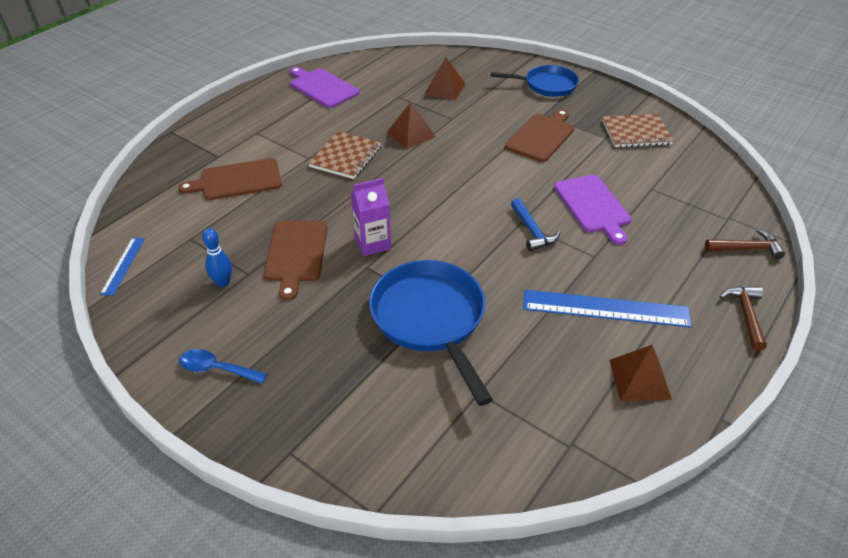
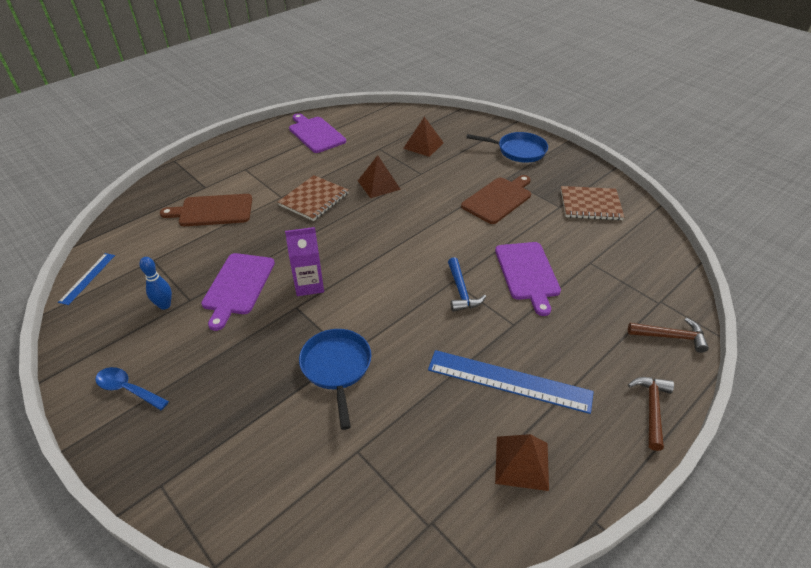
camera: 10 degrees right, 0 degrees up
brown cutting board [264,221,327,301] -> purple cutting board [201,253,275,331]
blue pan [369,260,493,406] -> blue pan [299,329,371,430], size x0.65

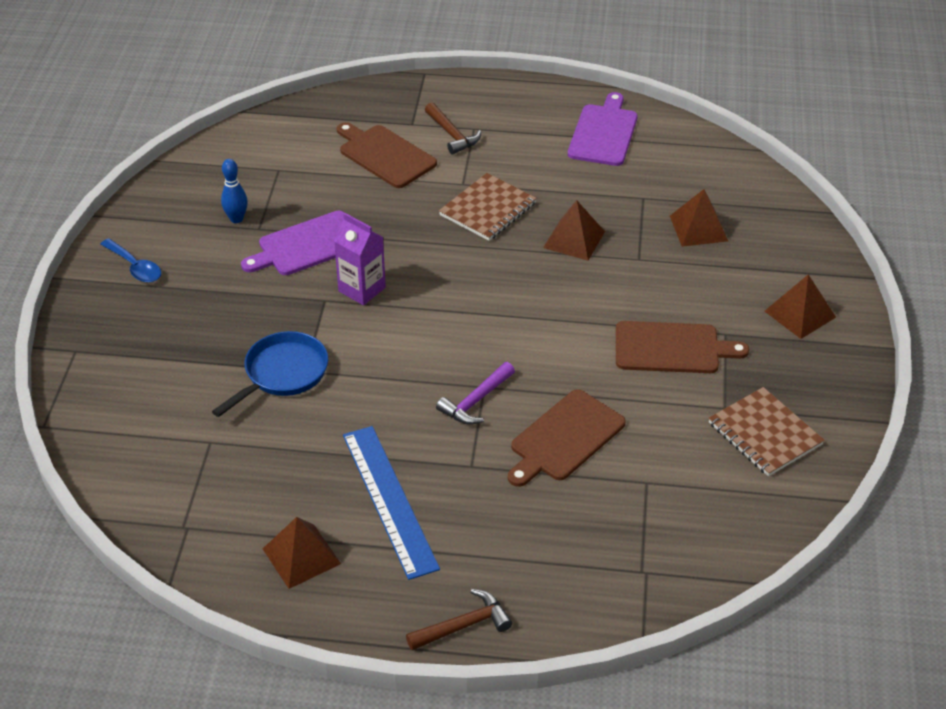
camera: 50 degrees right, 0 degrees up
blue ruler [58,253,115,305] -> none
blue spoon [95,367,169,410] -> blue spoon turned 150 degrees clockwise [100,238,161,283]
brown notebook [278,175,349,221] -> brown notebook turned 45 degrees counterclockwise [439,173,537,241]
blue hammer [448,257,486,312] -> purple hammer [436,362,515,425]
blue pan [466,132,548,163] -> brown pyramid [764,274,836,339]
purple cutting board [495,242,561,316] -> brown cutting board [508,389,626,487]
brown hammer [628,318,709,353] -> brown hammer moved to [425,102,481,155]

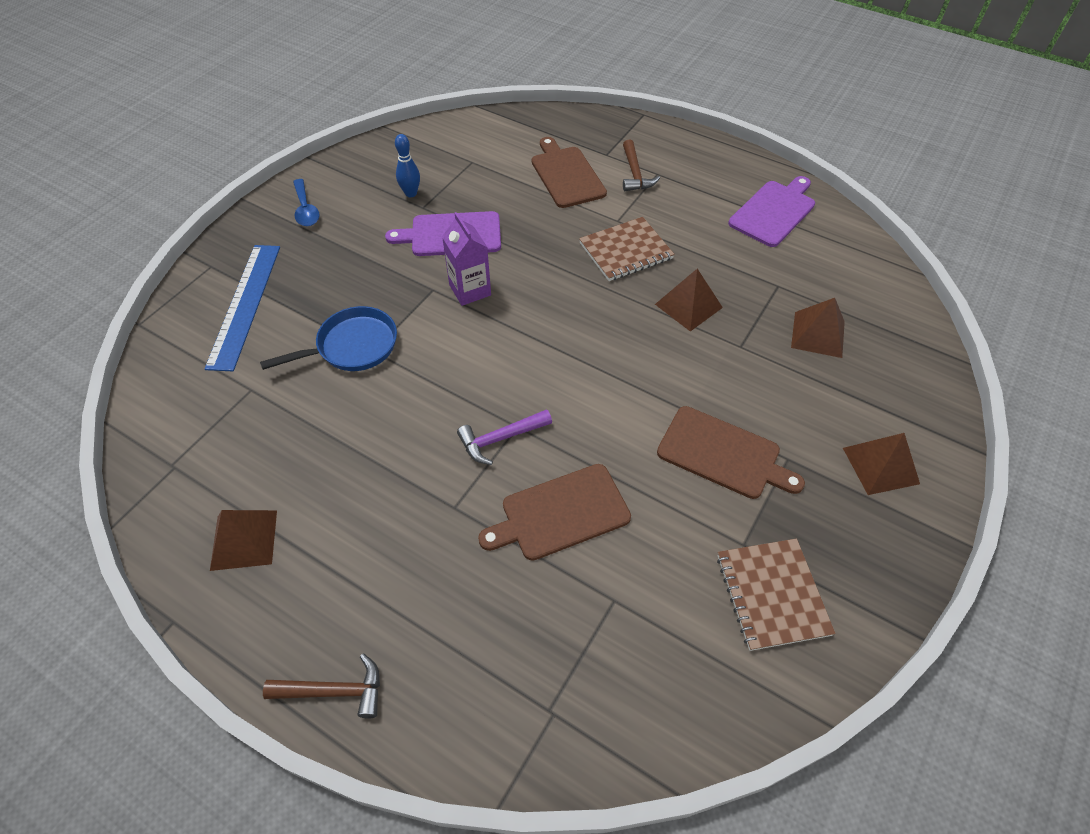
camera: 25 degrees right, 10 degrees up
blue ruler [343,426,440,580] -> blue ruler moved to [204,245,280,371]

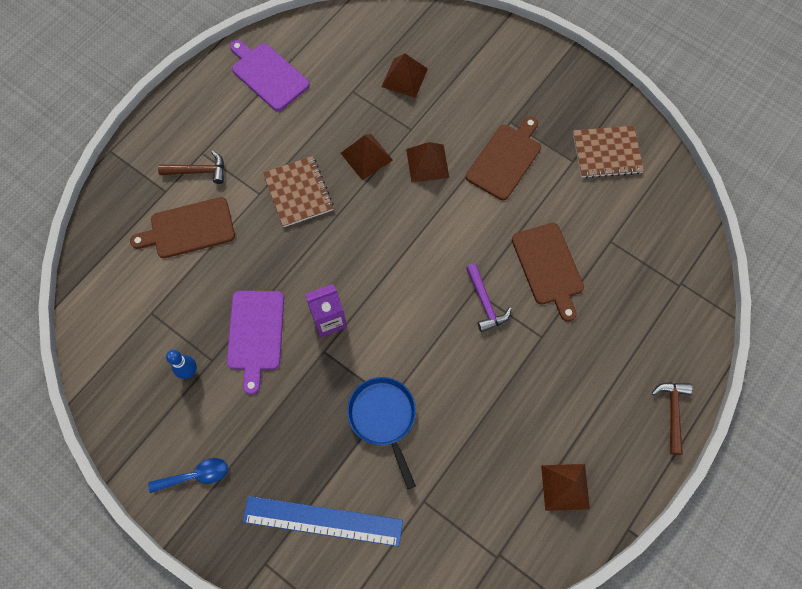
camera: 85 degrees left, 15 degrees up
brown pyramid [843,433,920,495] -> brown pyramid moved to [406,142,449,183]

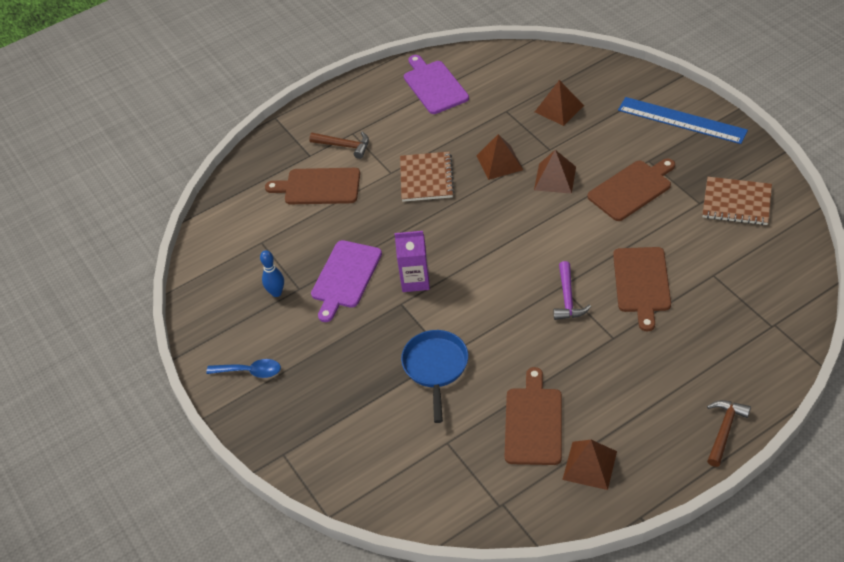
camera: 25 degrees right, 20 degrees down
blue ruler [243,496,403,547] -> blue ruler moved to [618,97,748,144]
none -> brown cutting board [505,367,562,465]

